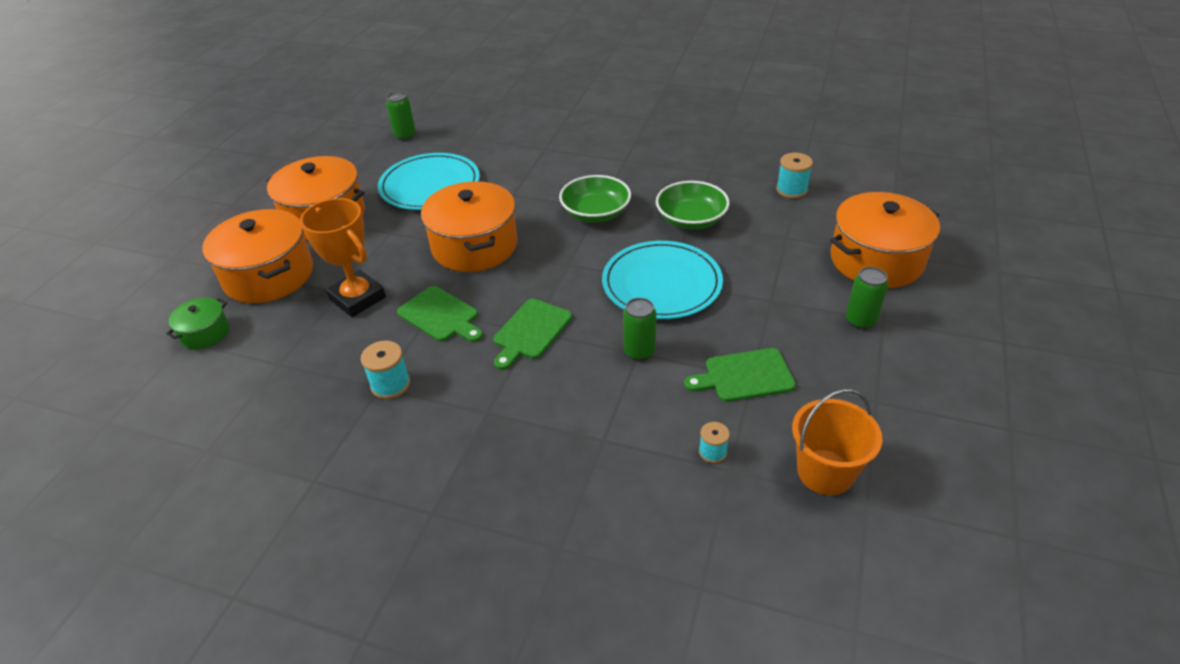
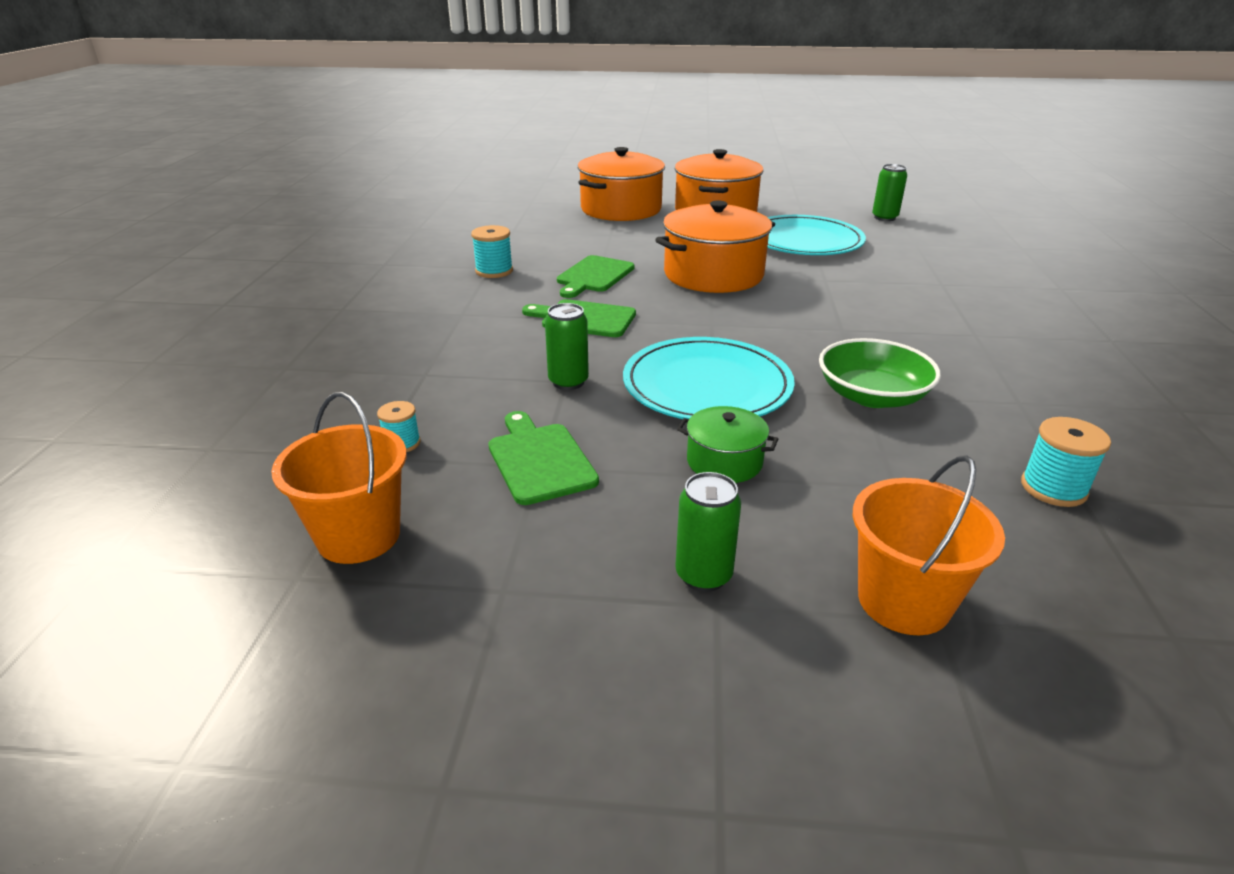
camera: 75 degrees right, 10 degrees down
green pot [166,298,229,349] -> green pot moved to [677,406,778,483]
orange trophy [300,198,386,317] -> none
green bowl [559,175,631,222] -> none
orange pot [830,192,940,288] -> orange bucket [853,455,1005,635]

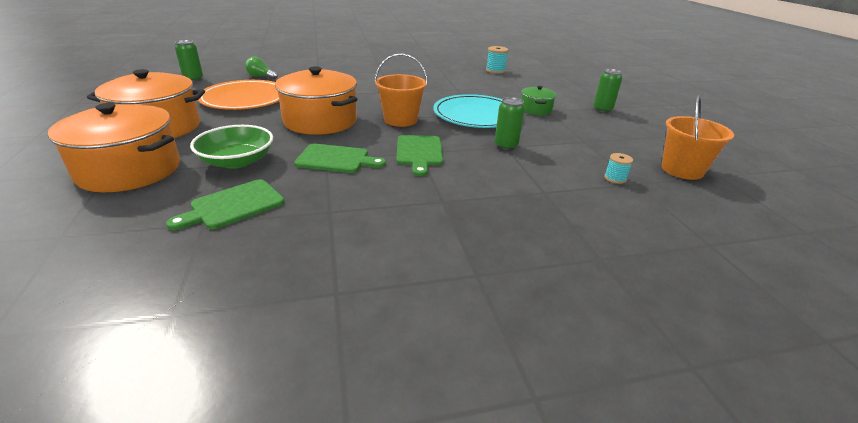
camera: 110 degrees left, 0 degrees up
turquoise spool [471,225,513,278] -> none
green cutting board [488,411,599,505] -> green cutting board moved to [166,179,285,230]
turquoise plate [767,215,866,255] -> orange plate [198,80,279,110]
green bowl [819,338,941,408] -> green bowl moved to [190,125,273,169]
orange bucket [853,455,1005,635] -> orange bucket moved to [375,53,428,127]
none -> green light bulb [245,56,278,79]

